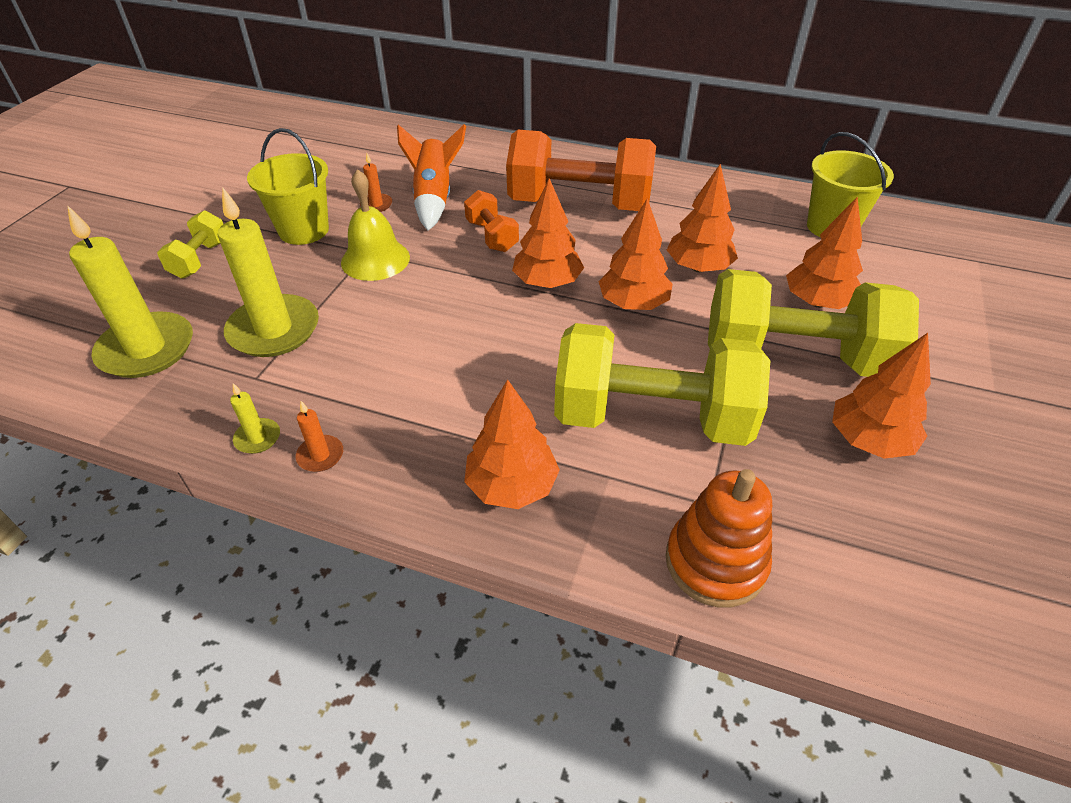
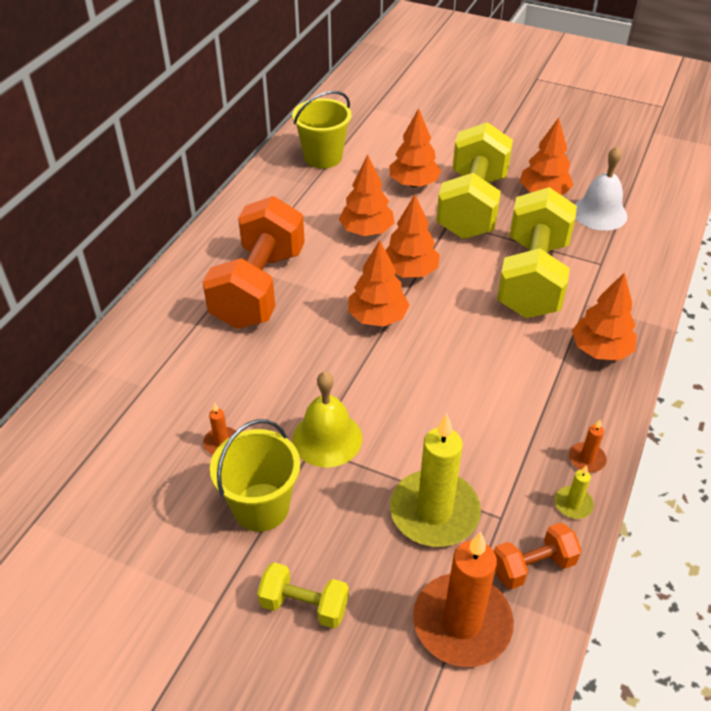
camera: 85 degrees left, 0 degrees up
yellow candle [67,205,193,378] -> orange candle [413,532,514,667]
orange rocket [397,124,466,231] -> none
orange dumbbell [464,190,519,252] -> orange dumbbell moved to [494,523,582,589]
orange stacking toy [666,469,772,607] -> none
none -> white bell [575,147,627,231]

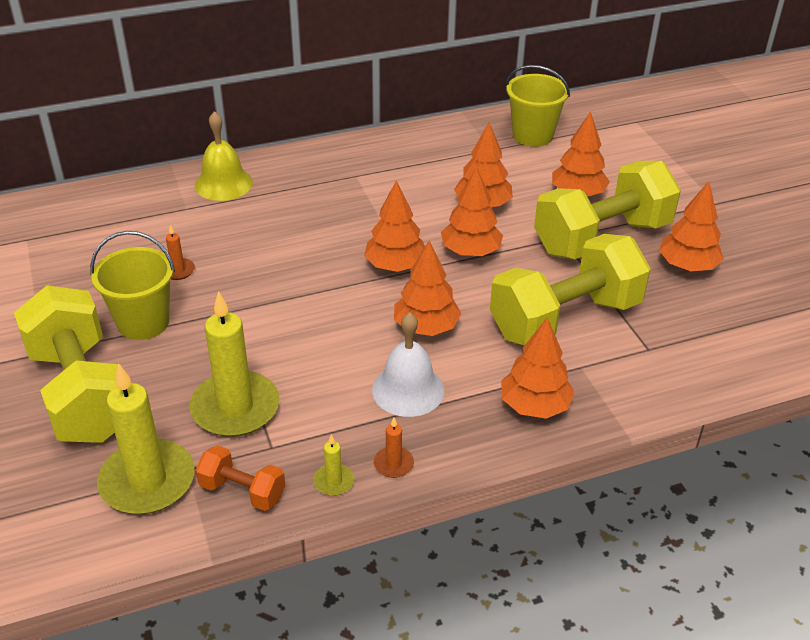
camera: 45 degrees right, 5 degrees down
orange dumbbell [202,196,305,329] -> none
yellow dumbbell [257,562,349,629] -> yellow dumbbell [14,285,122,443], size x2.16
yellow bell [292,372,362,467] -> yellow bell moved to [195,111,253,201]
orange candle [413,532,514,667] -> yellow candle [97,363,195,514]
white bell [575,147,627,231] -> white bell moved to [372,312,444,417]
none -> orange tree [394,240,461,336]

